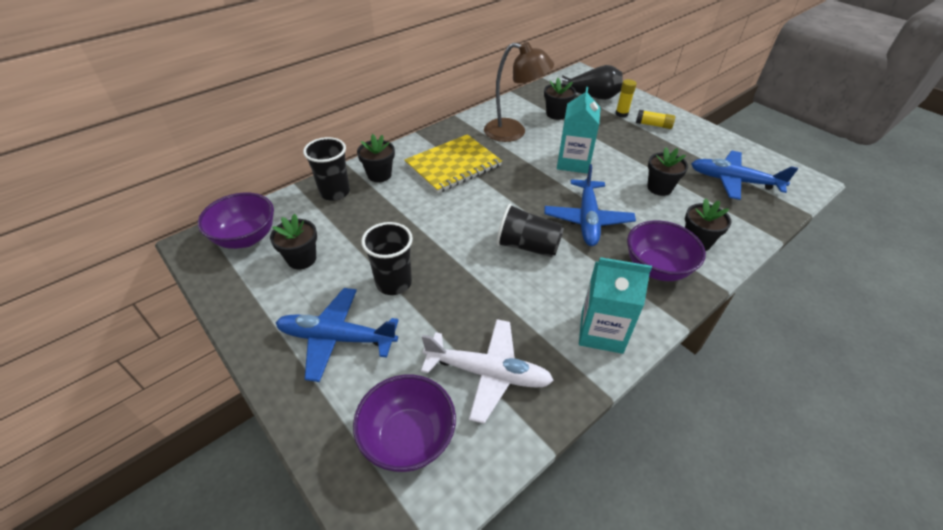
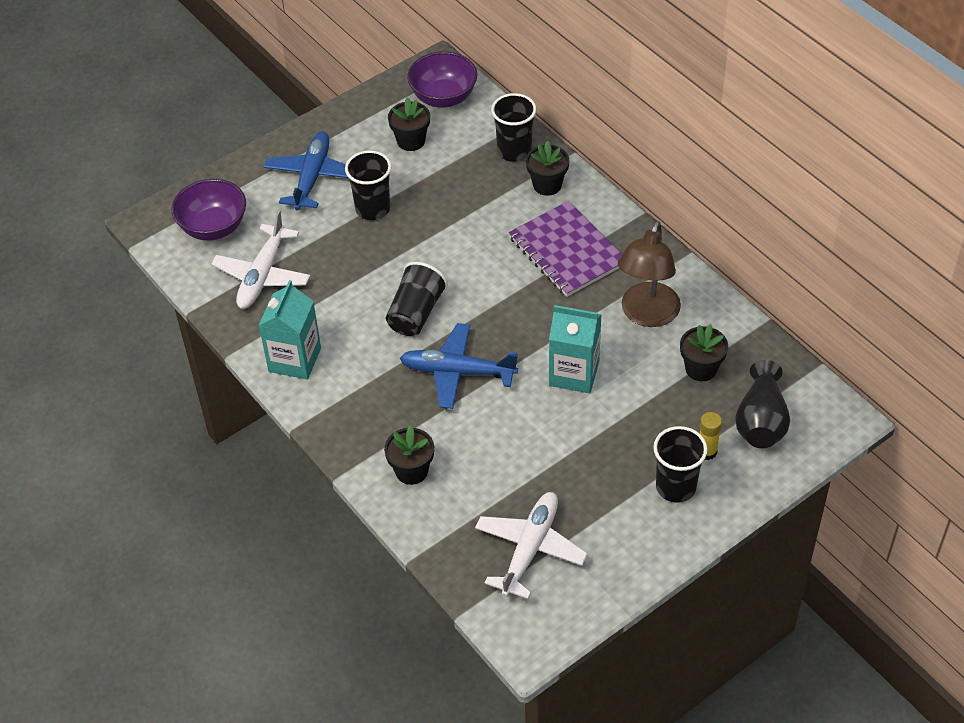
camera: 95 degrees right, 5 degrees up
yellow notebook [404,134,502,193] -> purple notebook [509,201,622,297]
purple bowl [627,220,706,281] -> none
yellow glue stick [636,110,675,129] -> black cup [653,426,708,503]
black flower pot [647,147,688,196] -> none
blue plane [691,151,798,200] -> white plane [475,492,588,599]

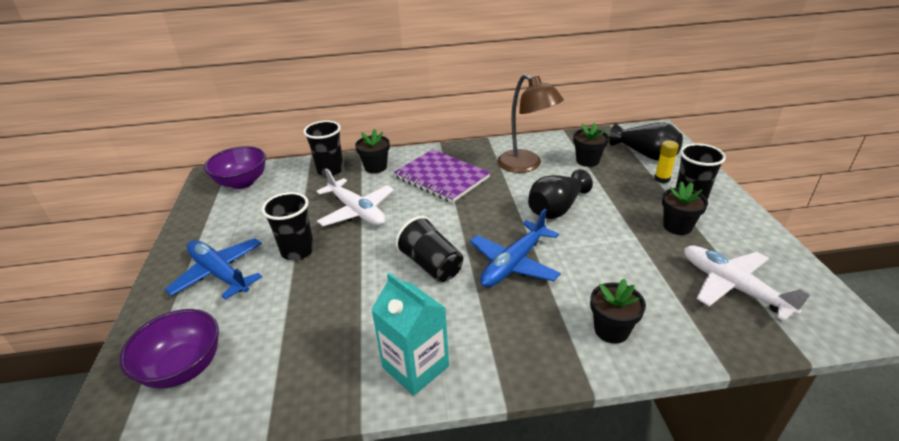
camera: 60 degrees left, 15 degrees down
white plane [211,210,310,309] -> white plane moved to [316,168,394,226]
black flower pot [388,97,430,151] -> black flower pot moved to [662,181,708,235]
purple notebook [509,201,622,297] -> purple notebook turned 45 degrees clockwise [394,149,491,203]
turquoise carton [549,305,602,393] -> black vase [528,169,593,219]

